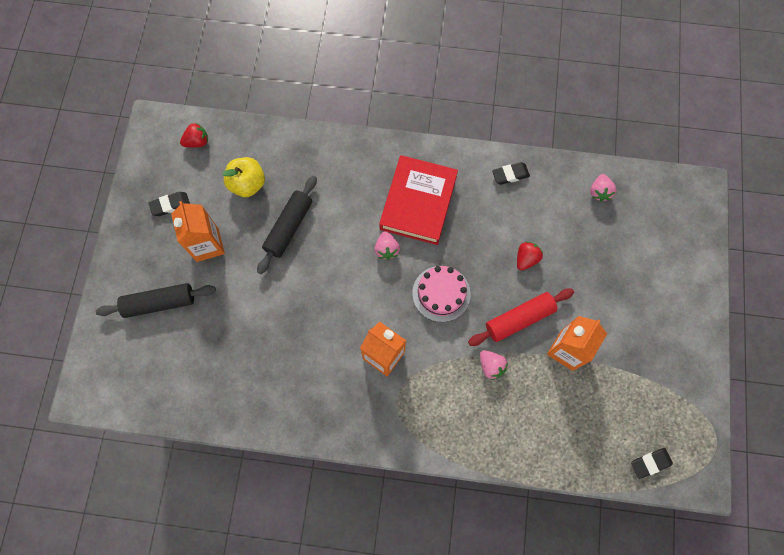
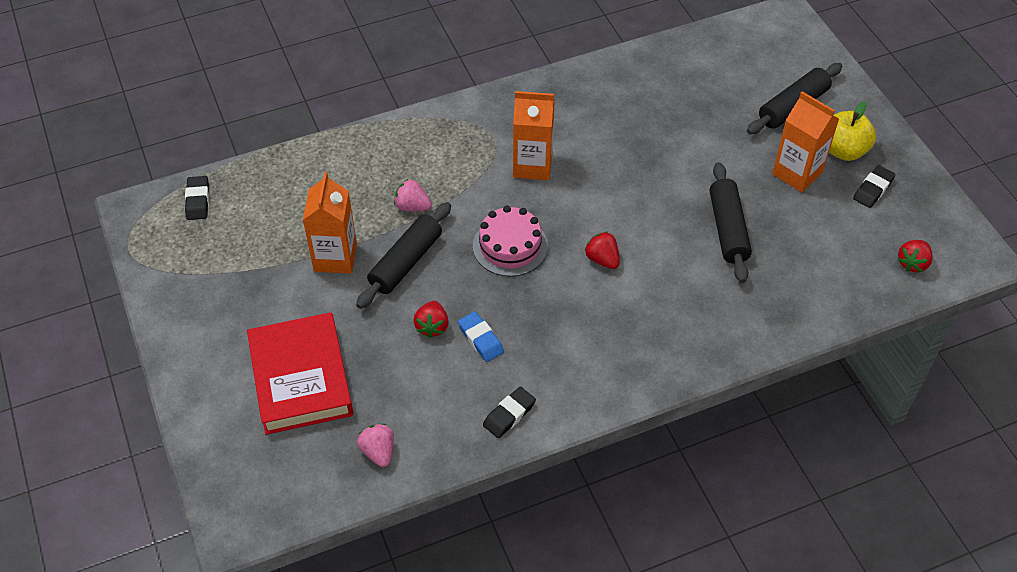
camera: 150 degrees right, 20 degrees down
yellow apple [222,157,265,197] -> yellow apple moved to [829,101,876,161]
pink strawberry [374,231,400,260] -> red strawberry [584,232,620,269]
red book [379,155,458,245] -> red book moved to [247,312,353,435]
red rolling pin [468,289,574,346] -> black rolling pin [356,202,451,309]
black eraser [631,448,673,479] -> black eraser turned 45 degrees counterclockwise [185,176,209,220]
none -> blue eraser [458,311,504,362]

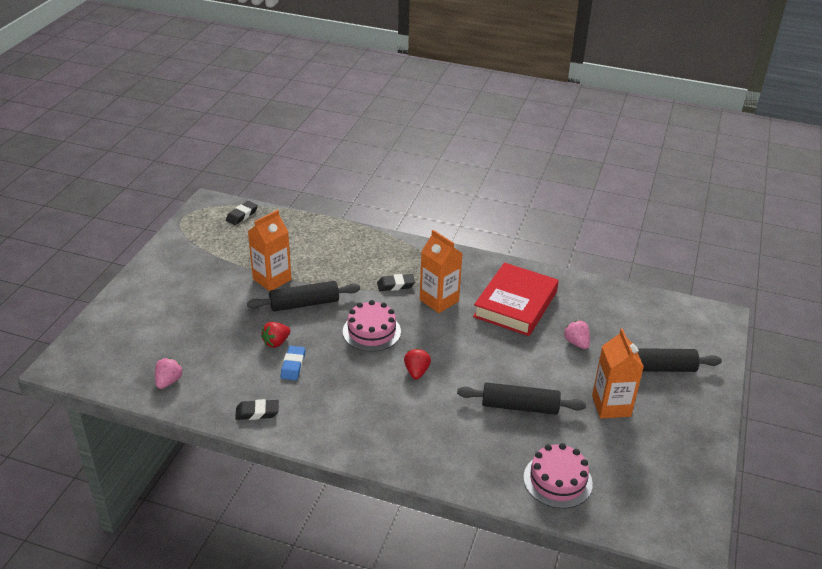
camera: 40 degrees right, 15 degrees down
red book [247,312,353,435] -> red book moved to [473,263,559,336]
pink strawberry [394,179,432,212] -> pink strawberry moved to [564,320,590,349]
black rolling pin [710,162,752,283] -> black rolling pin turned 60 degrees clockwise [457,382,586,415]
yellow apple [829,101,876,161] -> none
black eraser [853,165,895,208] -> black eraser moved to [377,274,415,291]
red strawberry [897,240,933,273] -> none
none -> pink cake [523,443,593,509]

